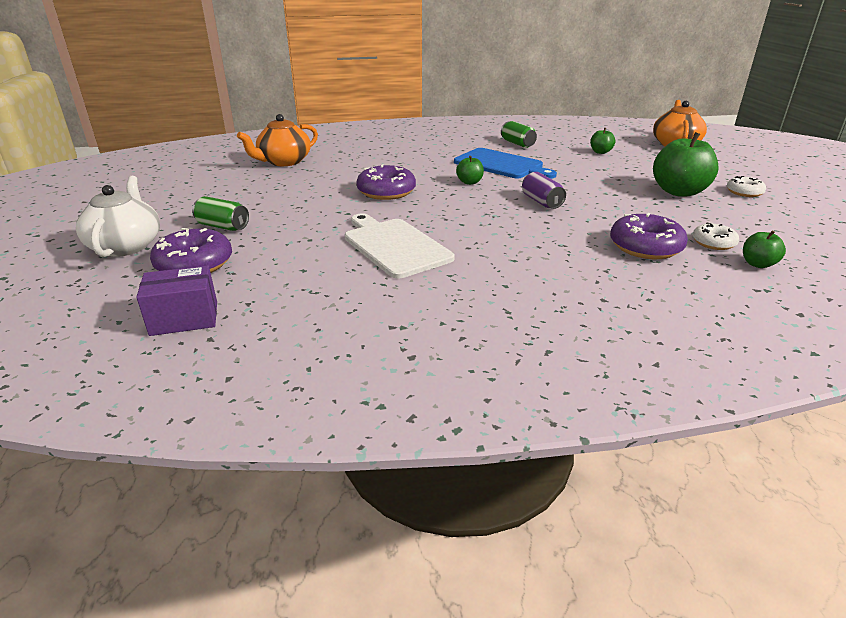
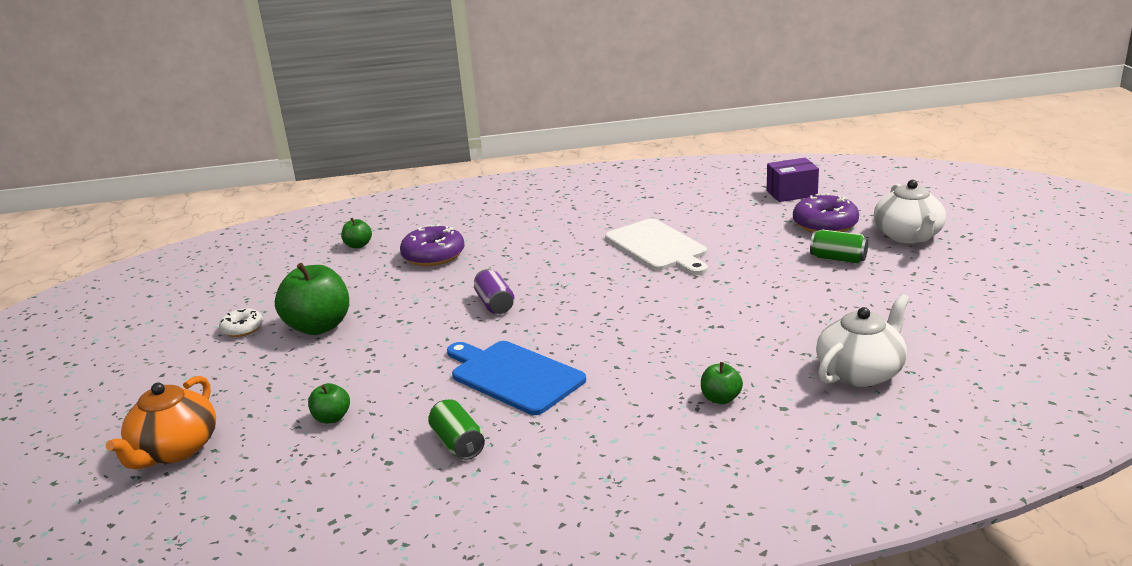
camera: 175 degrees left, 5 degrees down
orange teapot [237,114,318,166] -> white teapot [816,294,909,387]
purple donut [356,164,416,200] -> none
green apple [456,156,484,185] -> green apple moved to [701,362,743,404]
white donut [693,222,739,250] -> none

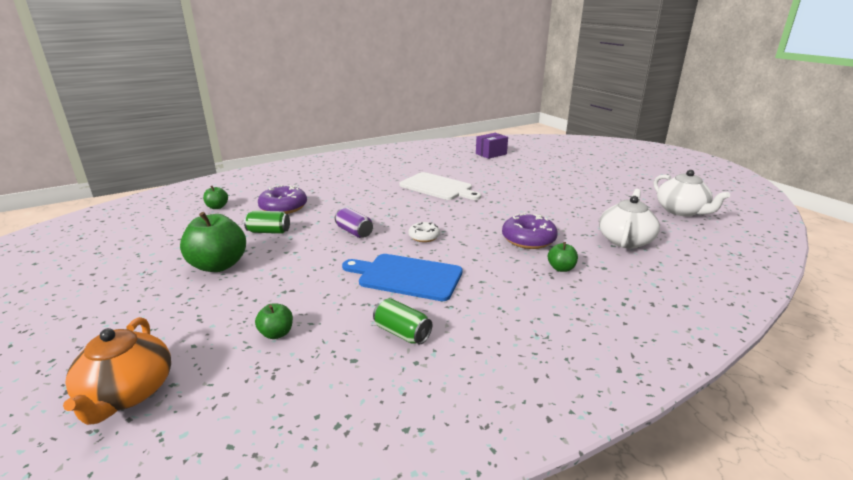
camera: 25 degrees left, 0 degrees up
white donut [219,308,263,337] -> white donut moved to [409,222,440,242]
purple donut [793,193,859,233] -> purple donut moved to [502,213,558,249]
green can [810,229,868,263] -> green can moved to [244,211,290,234]
white teapot [874,180,946,244] -> white teapot moved to [653,170,730,217]

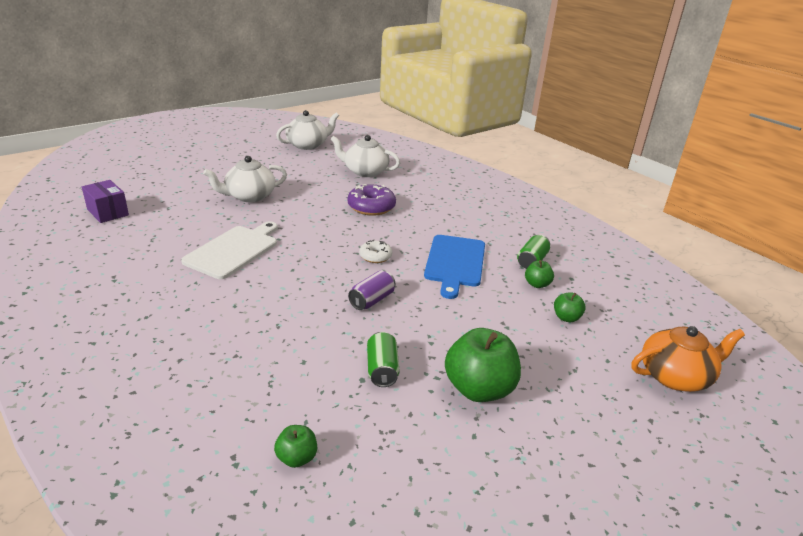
camera: 100 degrees left, 5 degrees up
purple donut [258,185,307,214] -> none
green apple [548,242,578,272] -> green apple moved to [525,260,554,288]
none -> white teapot [203,156,287,202]

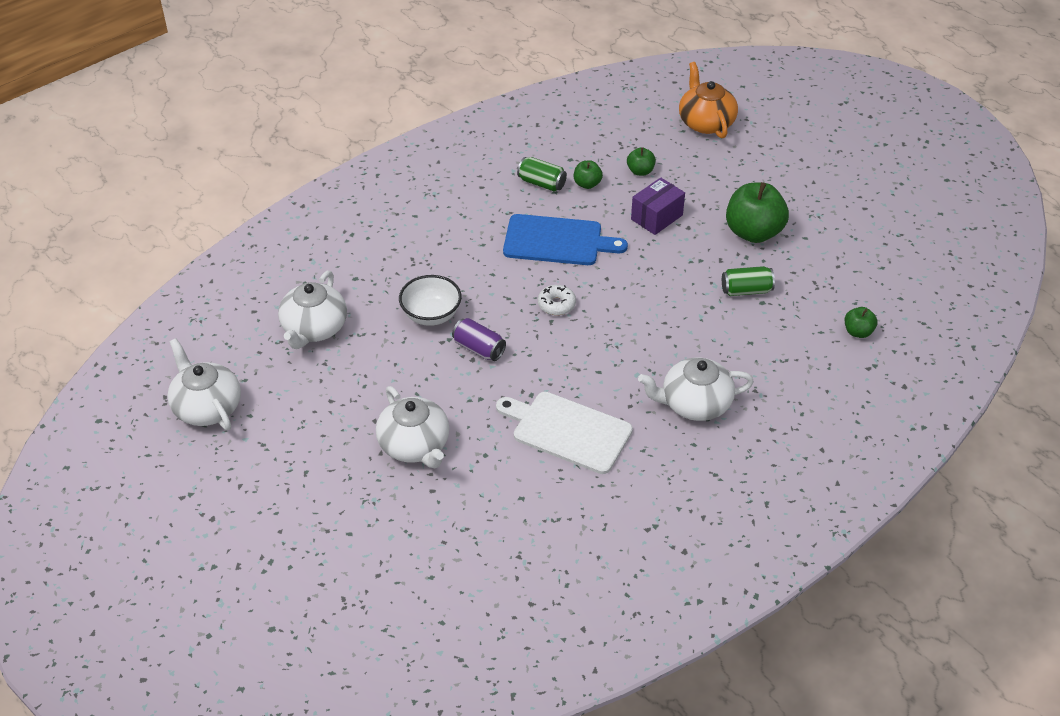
camera: 90 degrees left, 15 degrees up
purple box [82,180,129,223] -> purple box moved to [631,177,685,235]
purple donut [347,184,396,216] -> white bowl [399,275,462,326]
purple can [348,271,395,310] -> purple can moved to [452,318,506,361]
none -> white teapot [638,358,754,421]

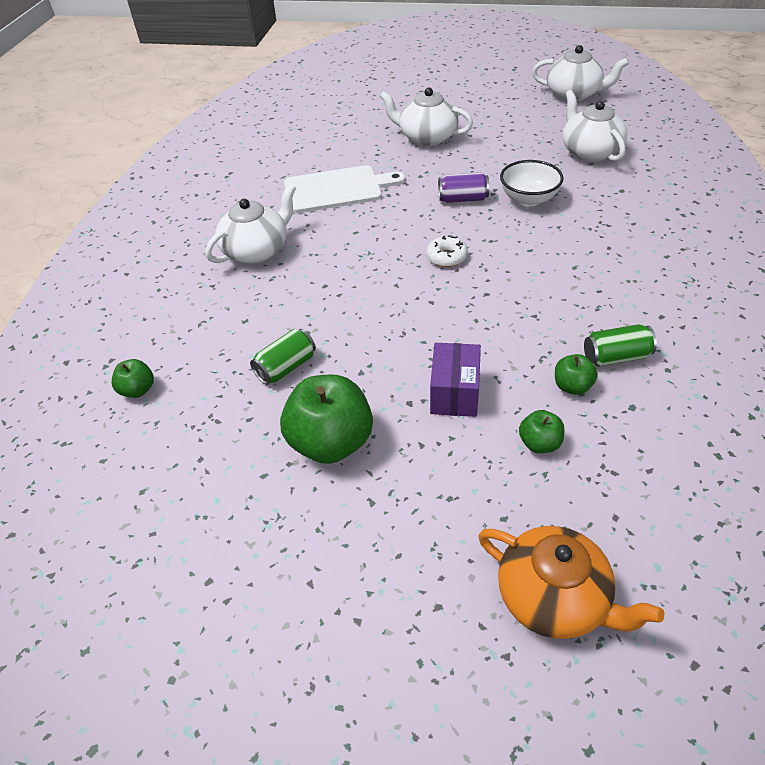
camera: 145 degrees right, 0 degrees up
blue cutting board [503,214,628,265] -> none

